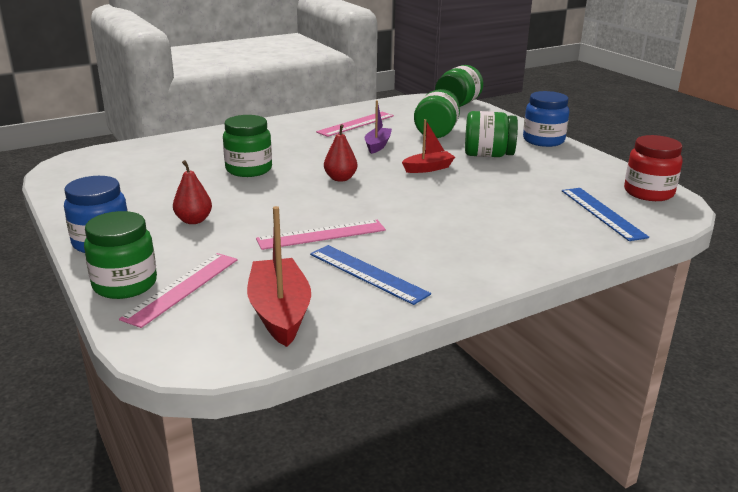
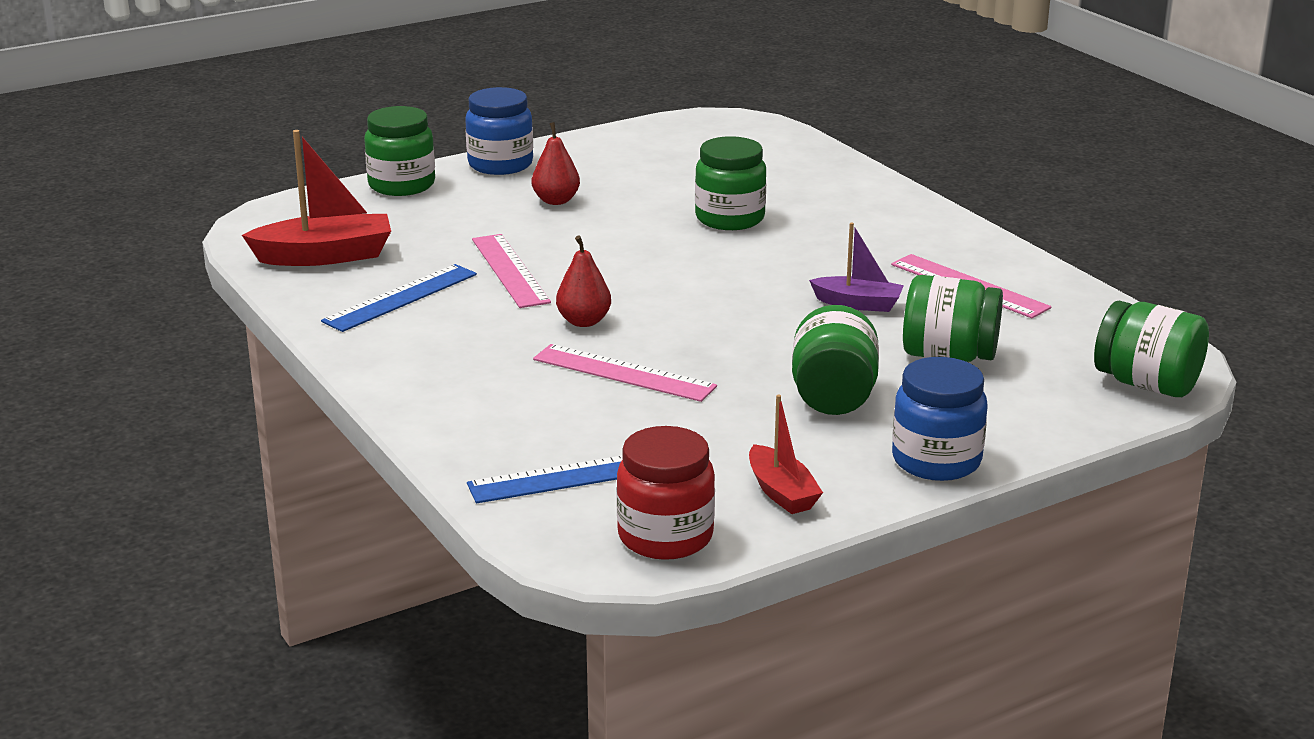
camera: 90 degrees right, 0 degrees up
pink ruler [119,253,238,328] -> pink ruler moved to [533,344,717,402]
red pear [324,124,357,182] -> red pear moved to [556,236,611,327]
red boat [402,119,455,173] -> red boat moved to [749,395,823,514]

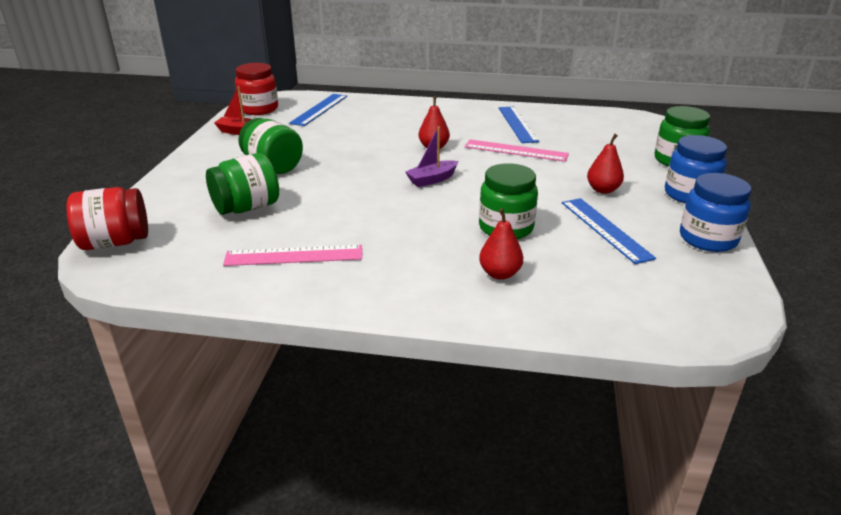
camera: 130 degrees right, 5 degrees up
red boat [242,130,391,266] -> none
pink ruler [533,344,717,402] -> none
purple boat [809,222,904,312] -> purple boat moved to [405,126,458,187]
blue jar [892,357,988,481] -> blue jar moved to [680,173,751,252]
green jar [1094,301,1209,397] -> red jar [67,187,148,250]
none -> red pear [479,208,523,280]
none -> blue ruler [562,198,656,264]

